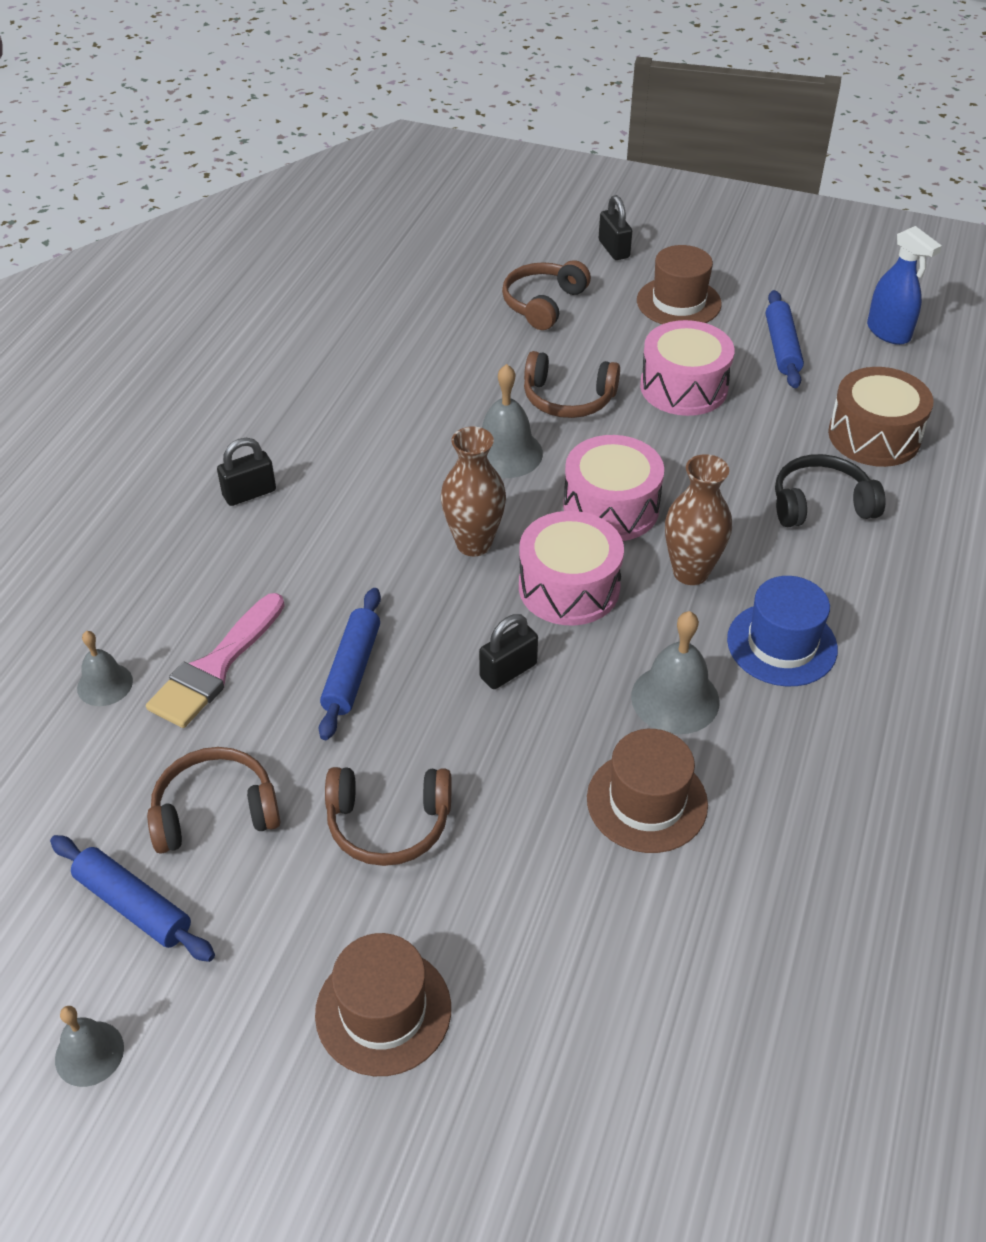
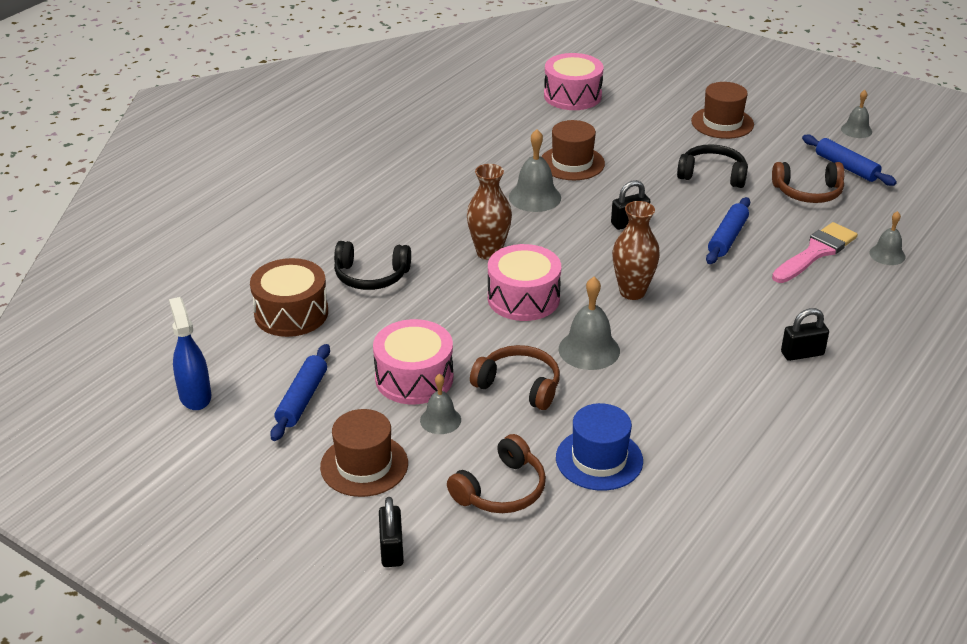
camera: 165 degrees left, 10 degrees down
brown headphones [325,767,452,866] -> black headphones [677,144,748,188]
pink drum [519,511,624,625] -> pink drum moved to [544,53,604,110]
blue hat [727,576,838,686] -> blue hat moved to [556,403,643,491]
none -> grey bell [420,374,461,434]

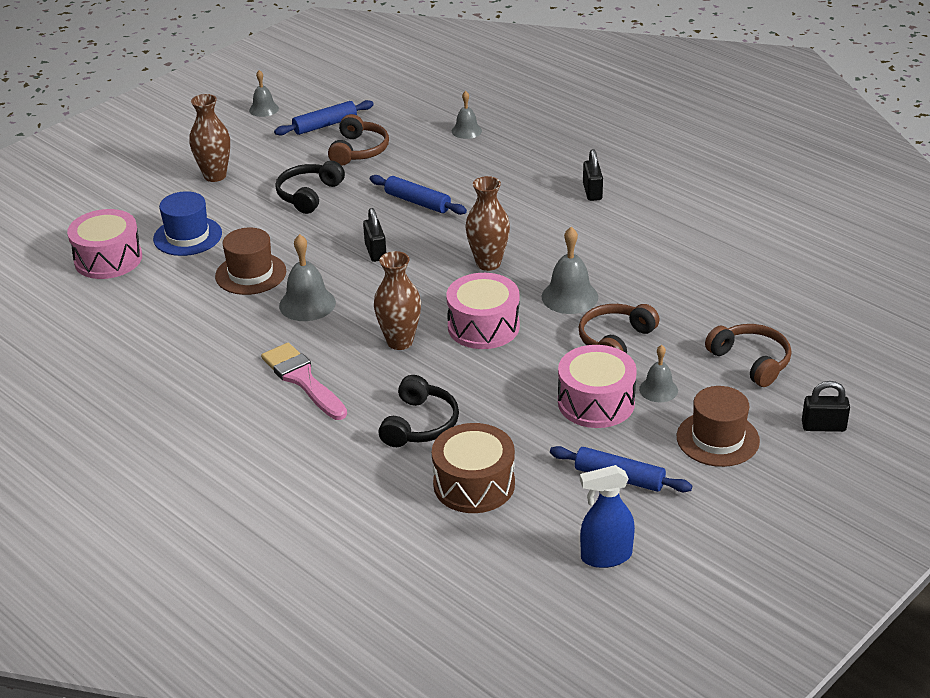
camera: 80 degrees left, 0 degrees up
blue hat [556,403,643,491] -> blue hat moved to [153,191,222,256]
brown hat [691,82,754,139] -> brown vase [189,94,230,182]
pink brush [772,222,858,283] -> pink brush moved to [261,343,347,420]

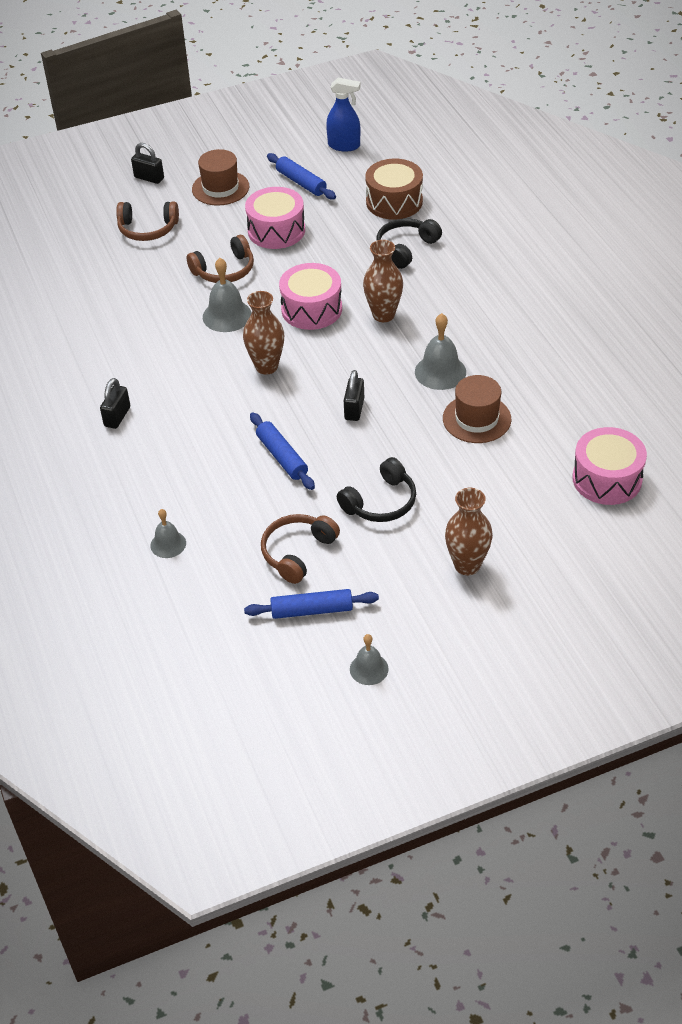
camera: 155 degrees left, 10 degrees up
blue hat [153,191,222,256] -> none
pink brush [261,343,347,420] -> none
grey bell [639,345,678,402] -> none
brown headphones [705,324,791,387] -> brown headphones turned 75 degrees counterclockwise [116,202,179,241]

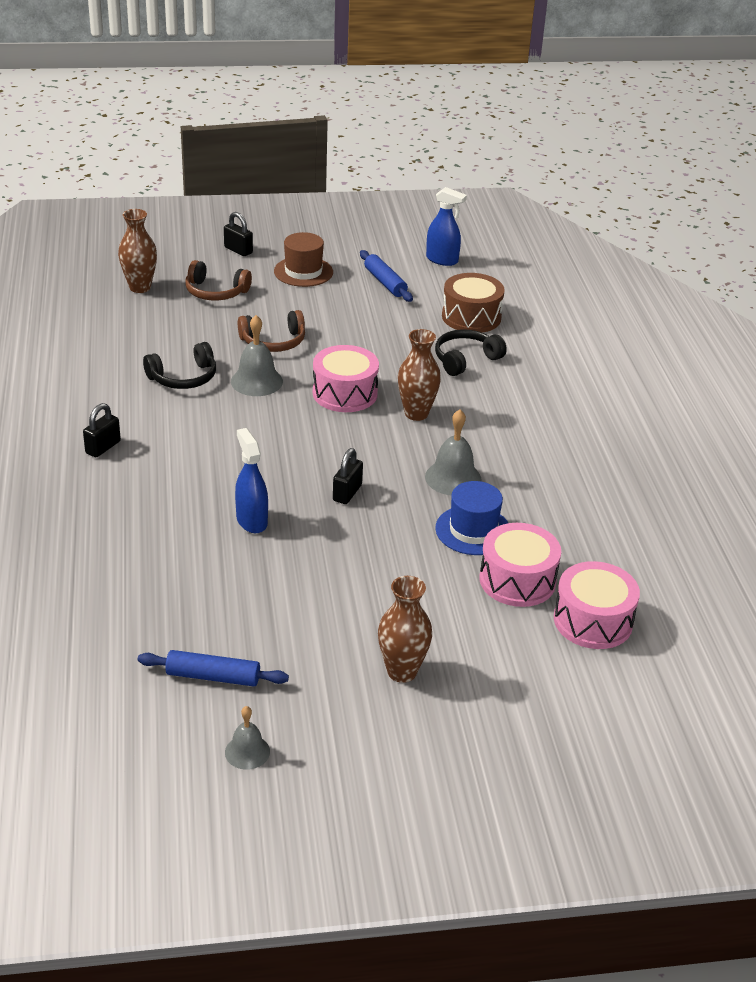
camera: 10 degrees right, 10 degrees down
grey bell [150,509,186,558] -> none
brown vase [243,291,284,374] -> brown vase moved to [118,209,157,293]
pink drum [245,187,305,249] -> pink drum moved to [480,523,561,607]
blue rolling pin [250,413,315,490] -> blue spray bottle [235,428,268,533]
brown headphones [261,514,340,584] -> none
black headphones [337,457,416,522] -> black headphones moved to [143,342,216,389]
brown hat [443,375,511,443] -> blue hat [435,481,508,555]

